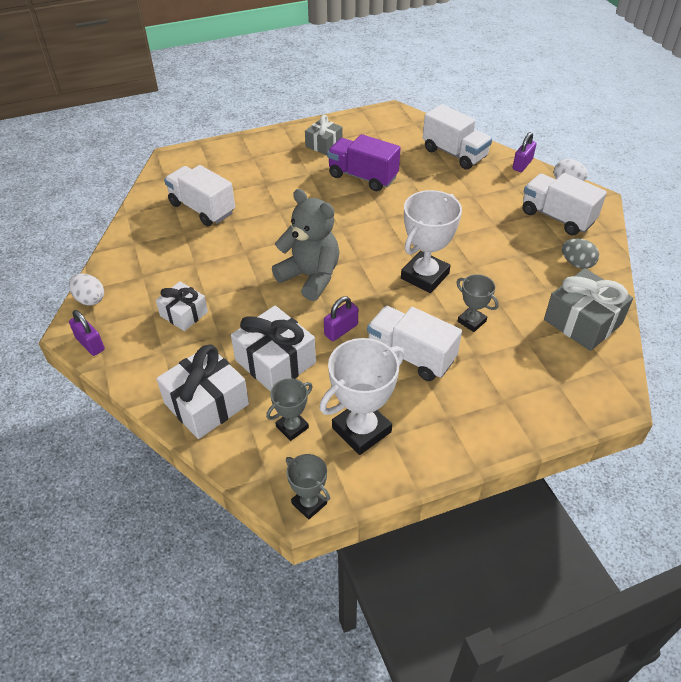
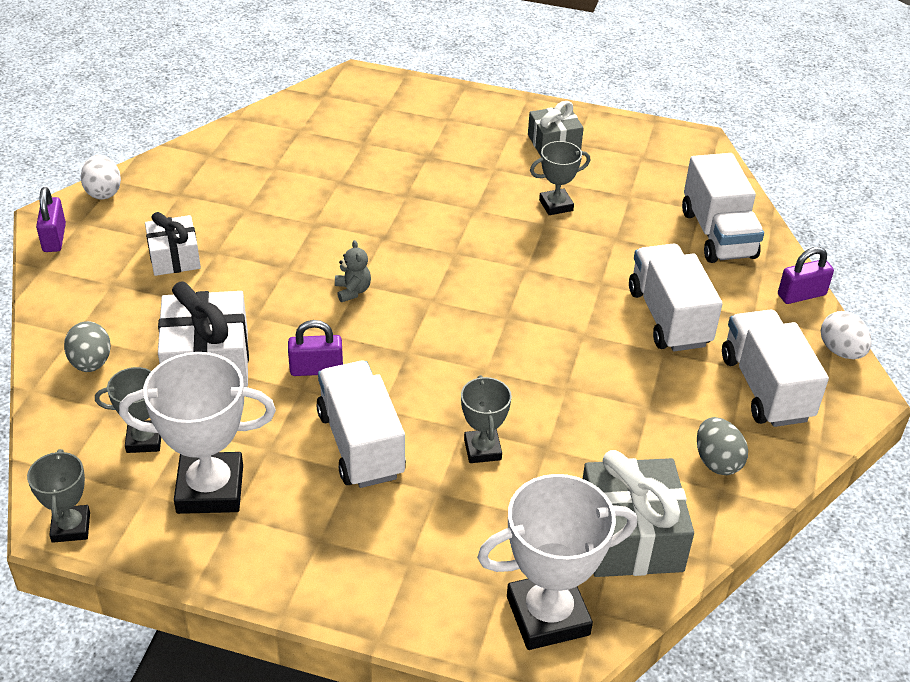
camera: 35 degrees right, 5 degrees down
white gift [156,344,249,439] -> grey egg [64,321,111,372]
white truck [164,165,235,226] -> white truck moved to [629,244,723,351]
grey teddy bear [272,189,340,301] -> grey teddy bear [335,240,371,302], size x0.40
purple truck [327,134,401,191] -> grey trophy [530,141,590,215]
white trophy [401,190,462,293] -> white trophy moved to [477,474,637,650]

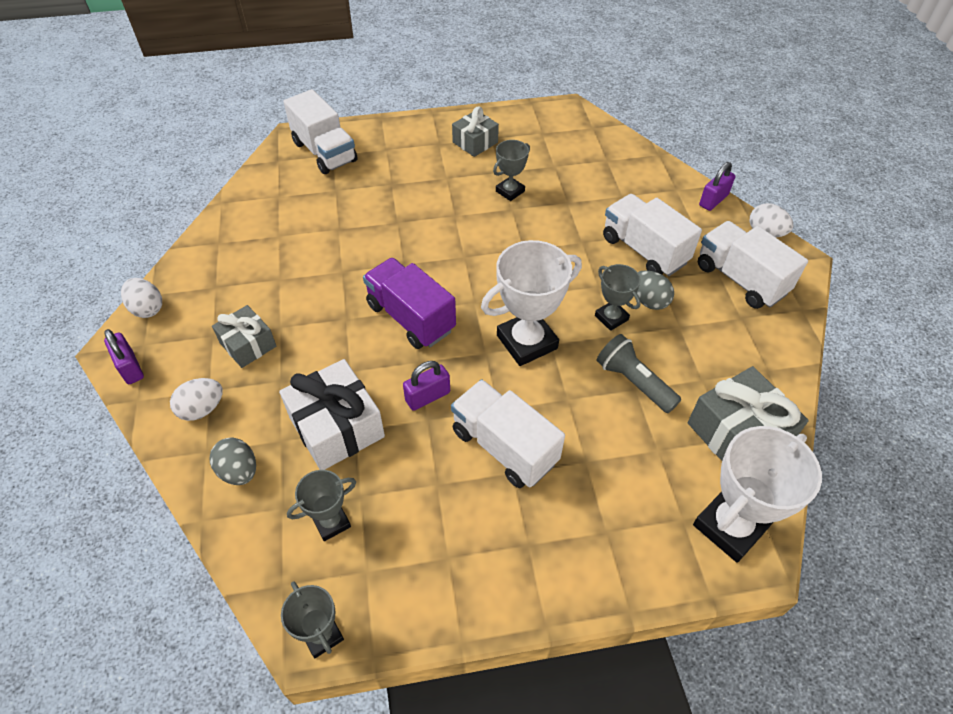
camera: 25 degrees left, 10 degrees up
white trophy [119,352,276,514] -> white trophy moved to [481,240,582,366]
white gift [145,212,201,276] -> grey gift [212,305,276,368]
grey teddy bear [335,240,371,302] -> purple truck [363,258,456,349]
grey trophy [461,375,512,463] -> grey trophy moved to [595,264,641,331]
white truck [682,153,764,263] -> white truck moved to [283,89,357,174]
grey egg [697,417,748,475] -> grey egg moved to [636,270,674,310]
none -> white egg [170,378,223,421]
none -> grey flashlight [597,334,681,413]

